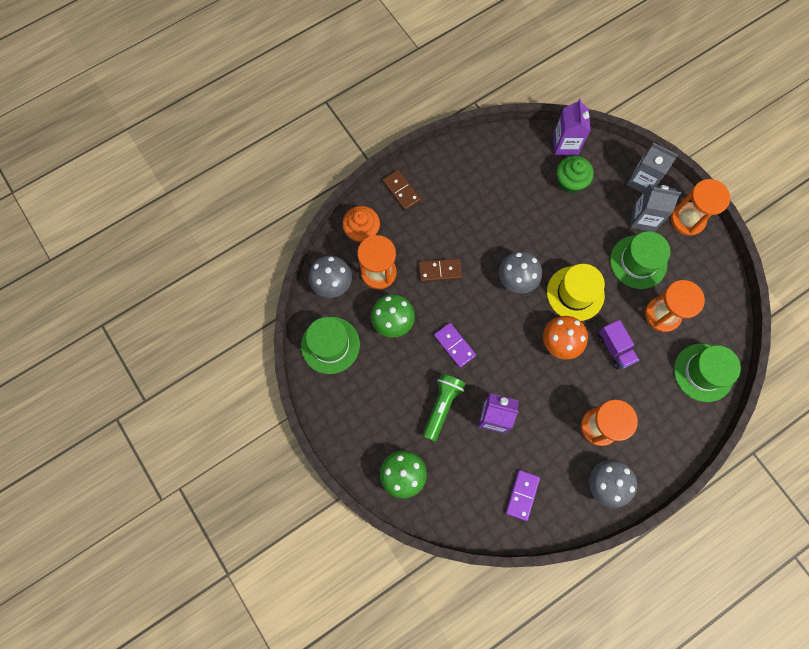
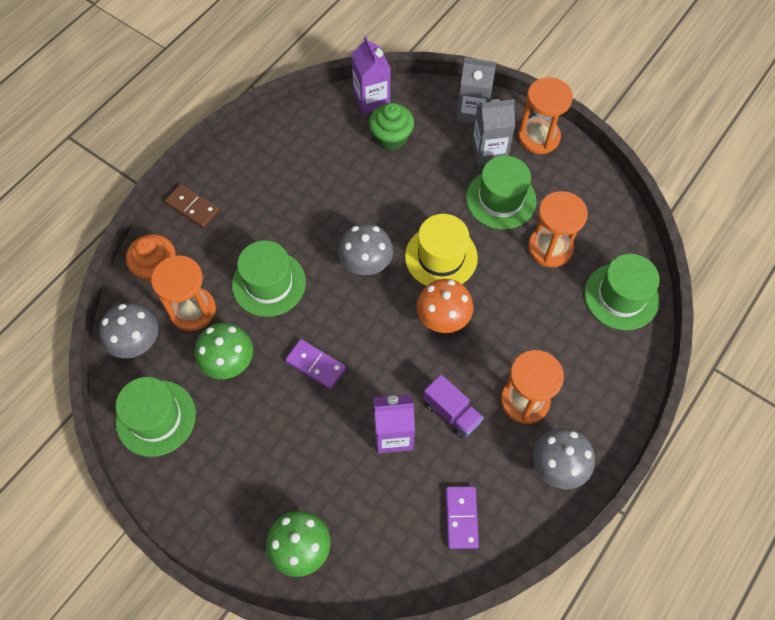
camera: 20 degrees left, 10 degrees down
brown domino [419,258,462,282] -> green hat [232,240,306,317]
green flashlight [423,373,466,441] -> none
purple truck [598,320,639,369] -> purple truck moved to [423,374,484,439]

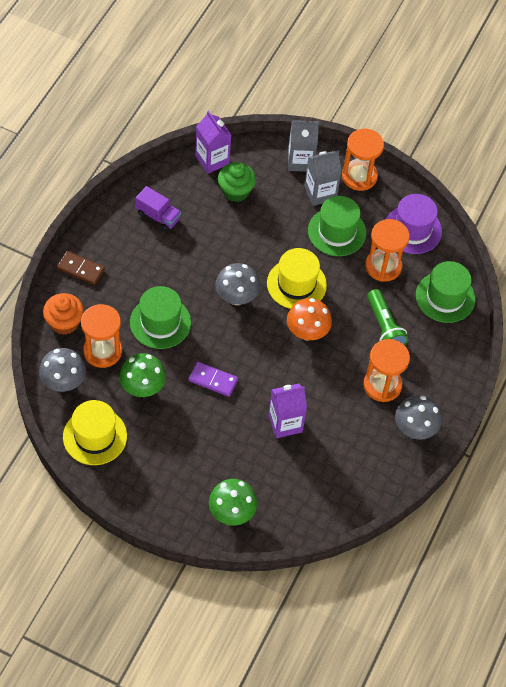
camera: 15 degrees left, 5 degrees down
green hat [116,377,196,457] -> yellow hat [63,400,127,465]
purple truck [423,374,484,439] -> purple truck moved to [136,186,181,231]
purple domino [446,486,479,549] -> none
none -> green flashlight [367,289,408,346]
none -> purple hat [386,194,442,254]

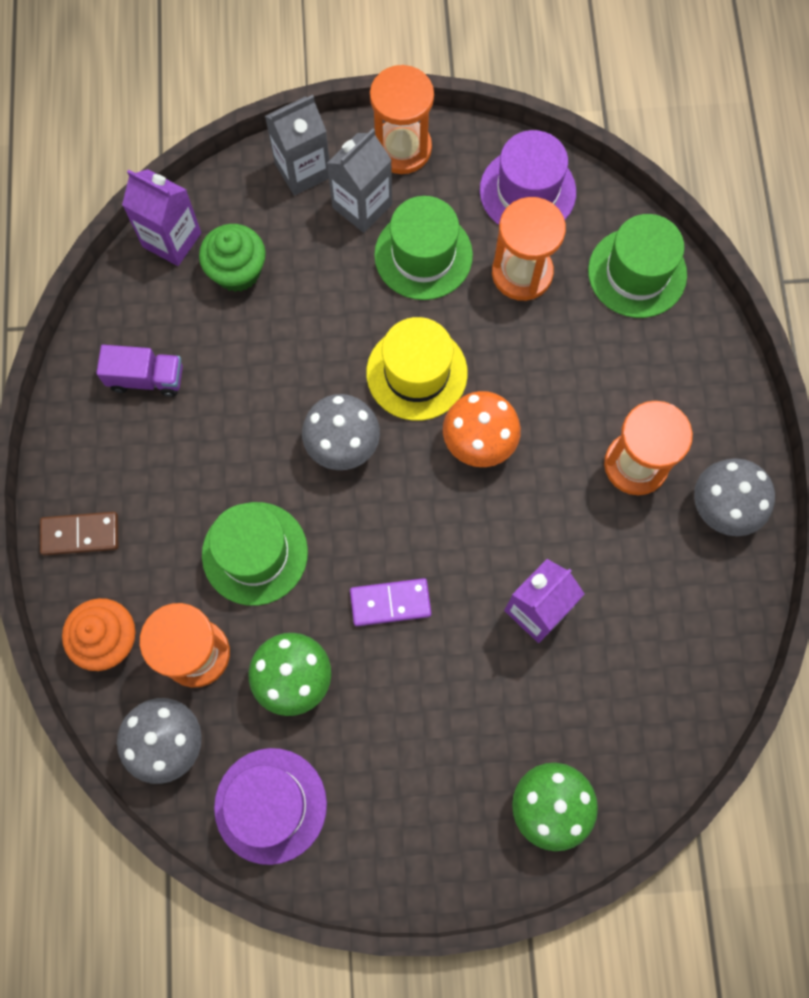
camera: 25 degrees left, 15 degrees up
yellow hat [63,400,127,465] -> purple hat [214,748,327,865]
green flashlight [367,289,408,346] -> none

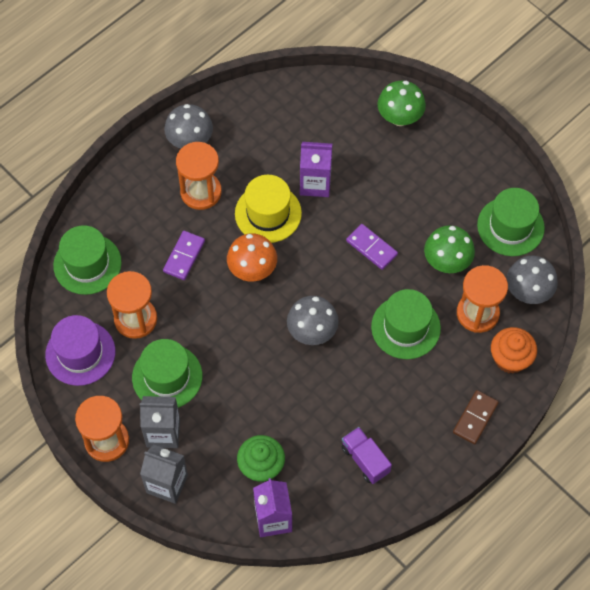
camera: 130 degrees left, 10 degrees down
brown domino [40,512,118,556] -> brown domino turned 75 degrees clockwise [453,390,499,445]
purple hat [214,748,327,865] -> green hat [477,188,545,256]
yellow hat [366,317,468,421] -> yellow hat moved to [235,175,302,243]
none -> purple domino [163,231,205,280]

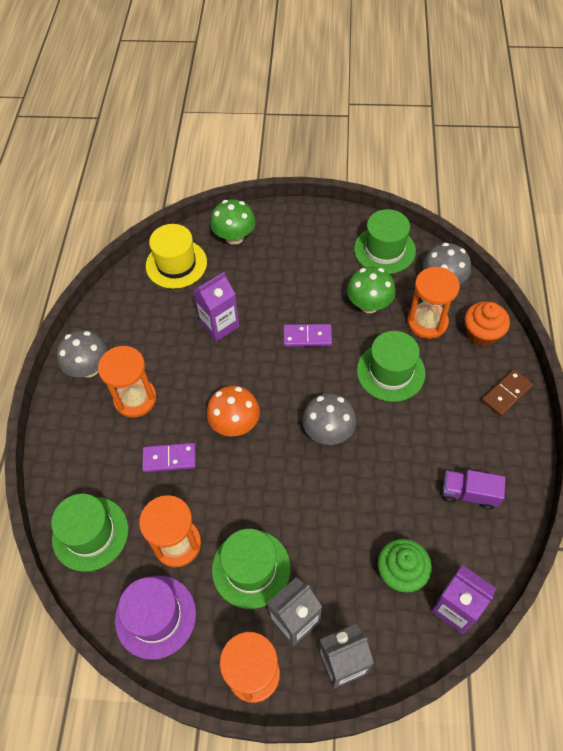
camera: 40 degrees left, 5 degrees down
purple domino [163,231,205,280] -> purple domino turned 75 degrees counterclockwise [142,443,196,472]
yellow hat [235,175,302,243] -> yellow hat moved to [146,224,207,289]
brown domino [453,390,499,445] -> brown domino turned 60 degrees clockwise [482,369,533,416]

